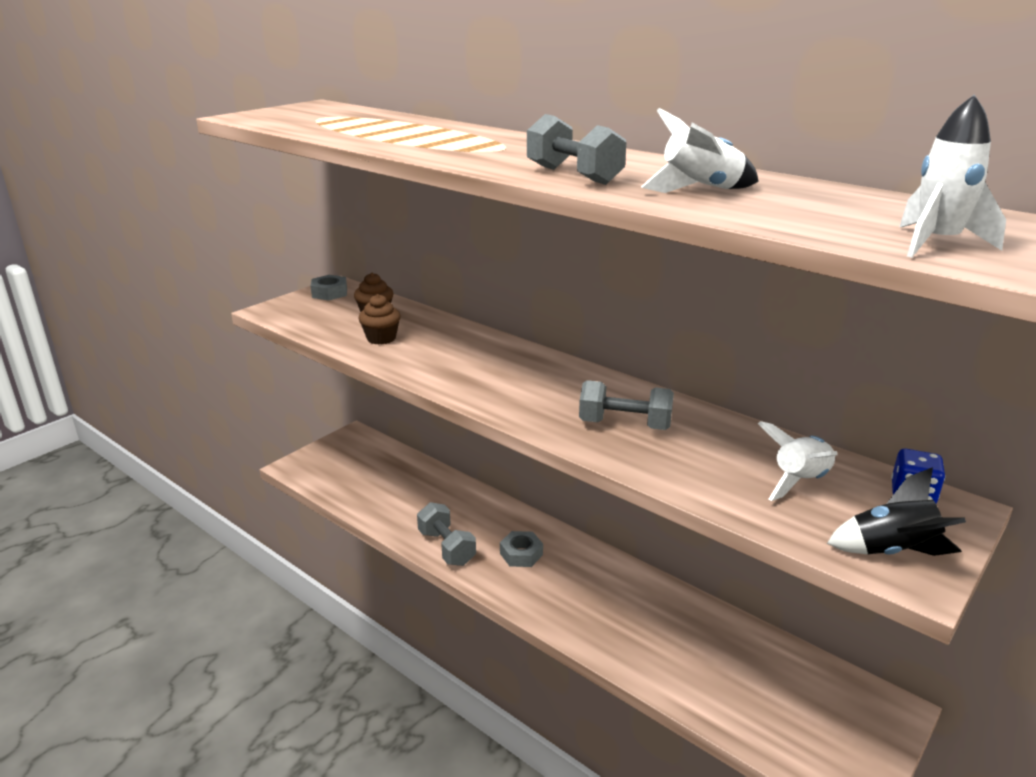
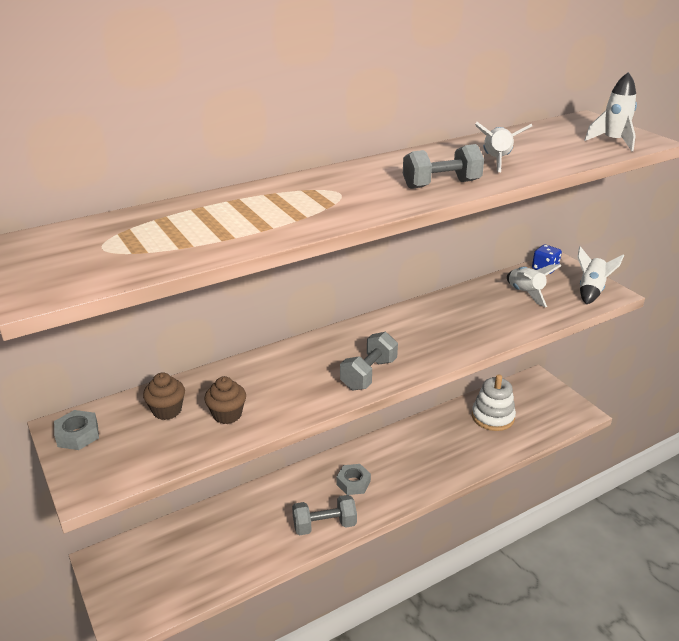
camera: 70 degrees left, 5 degrees up
grey dumbbell [579,380,674,430] -> grey dumbbell moved to [340,332,398,390]
black rocket [827,467,966,556] -> white rocket [577,246,624,304]
none -> white stacking toy [472,374,516,431]

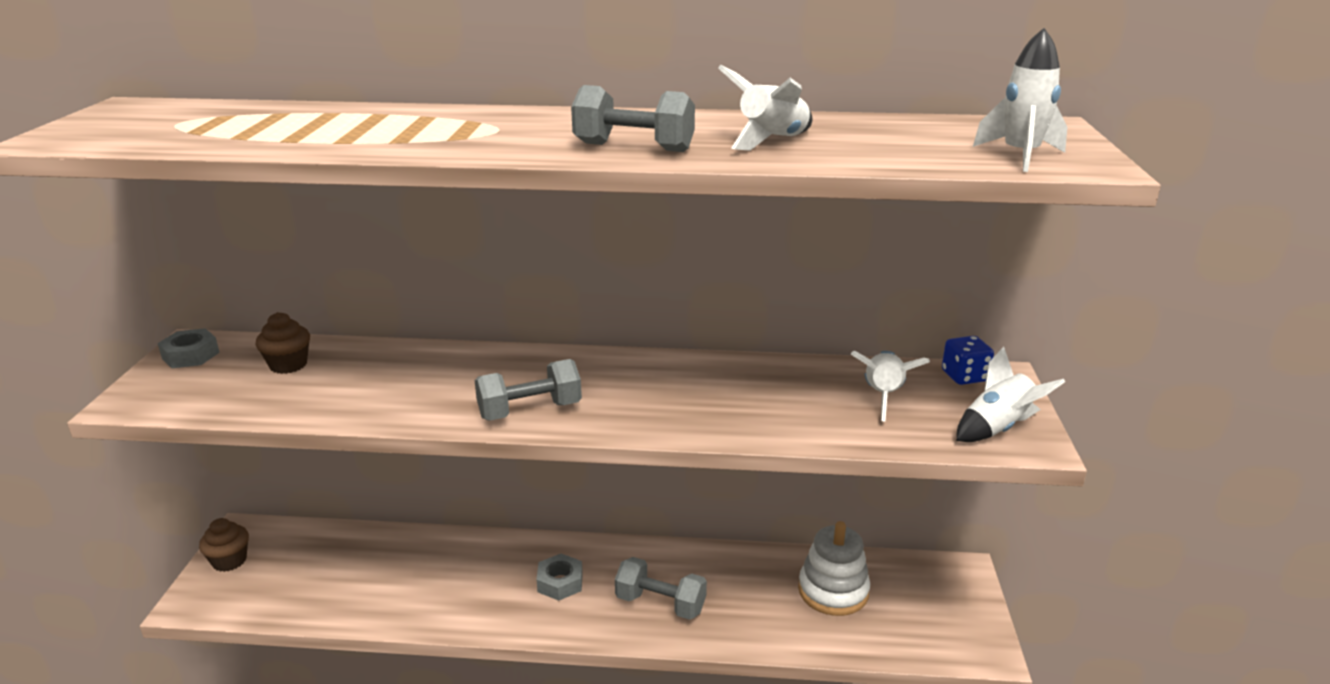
camera: 35 degrees right, 5 degrees down
brown cupcake [204,376,246,424] -> brown cupcake moved to [199,518,249,572]
grey dumbbell [292,495,357,535] -> grey dumbbell moved to [615,557,707,620]

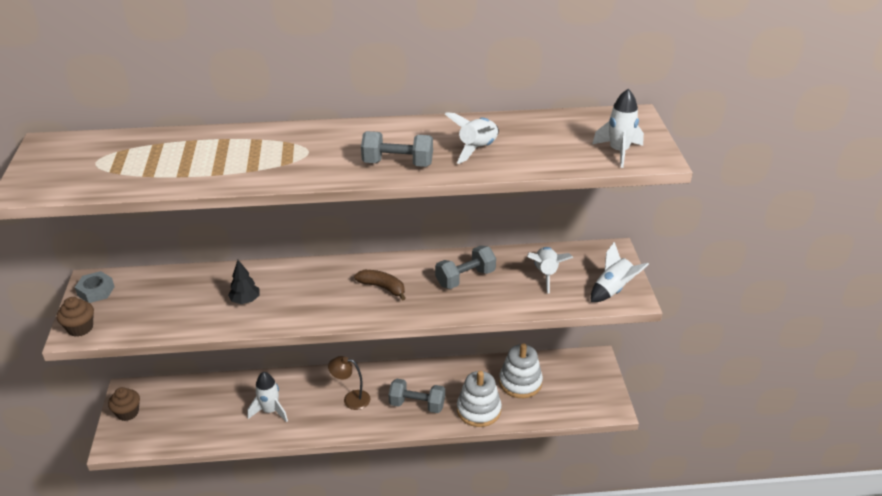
camera: 10 degrees left, 10 degrees up
brown cupcake [256,312,310,374] -> brown cupcake moved to [57,297,94,337]
grey dumbbell [475,359,582,421] -> grey dumbbell moved to [435,246,496,289]
grey nut [536,554,583,601] -> brown lamp [328,356,370,410]
blue dice [942,336,994,385] -> none
none -> black tree [228,260,260,304]
none -> white rocket [247,372,288,422]
none -> brown banana [354,270,406,301]
none -> white stacking toy [457,371,502,427]

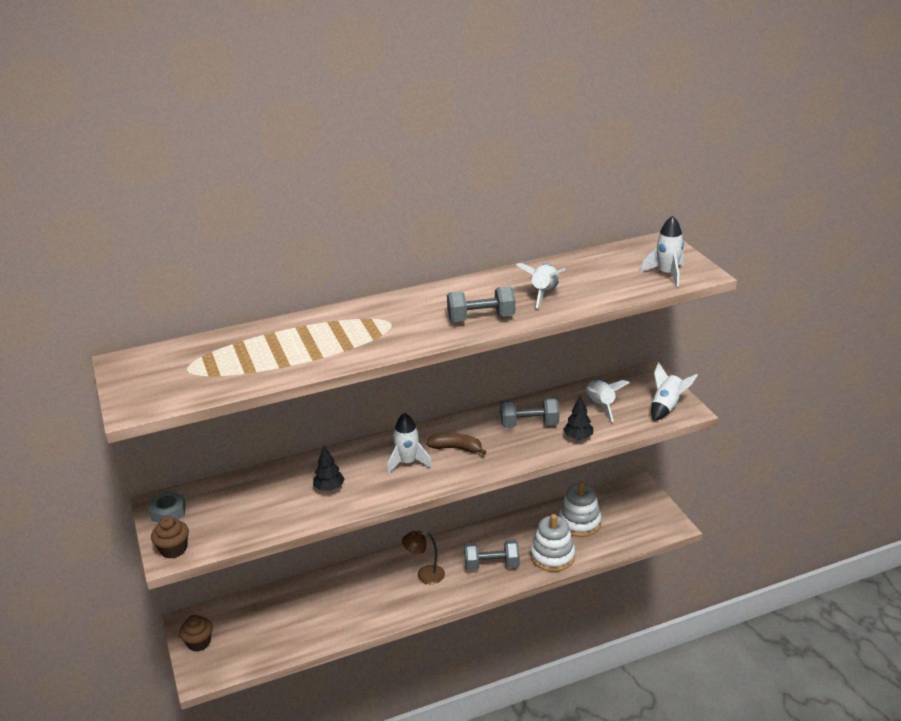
camera: 15 degrees left, 5 degrees down
white rocket [247,372,288,422] -> white rocket moved to [387,413,432,475]
grey dumbbell [435,246,496,289] -> grey dumbbell turned 45 degrees clockwise [500,398,560,428]
none -> black tree [563,396,593,440]

